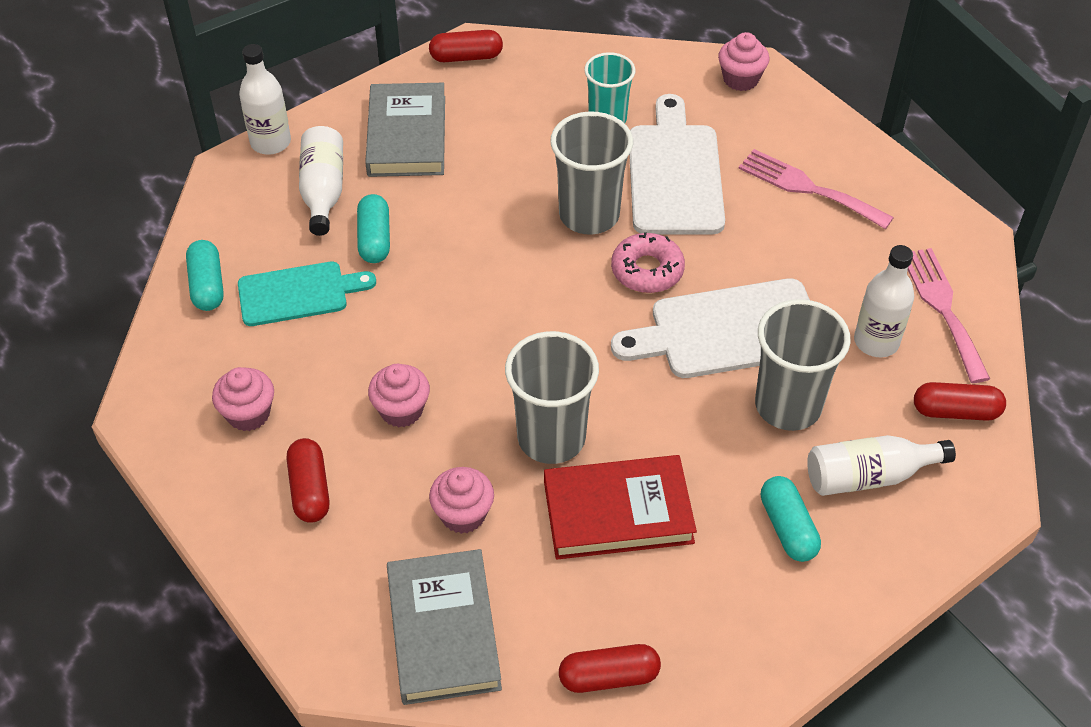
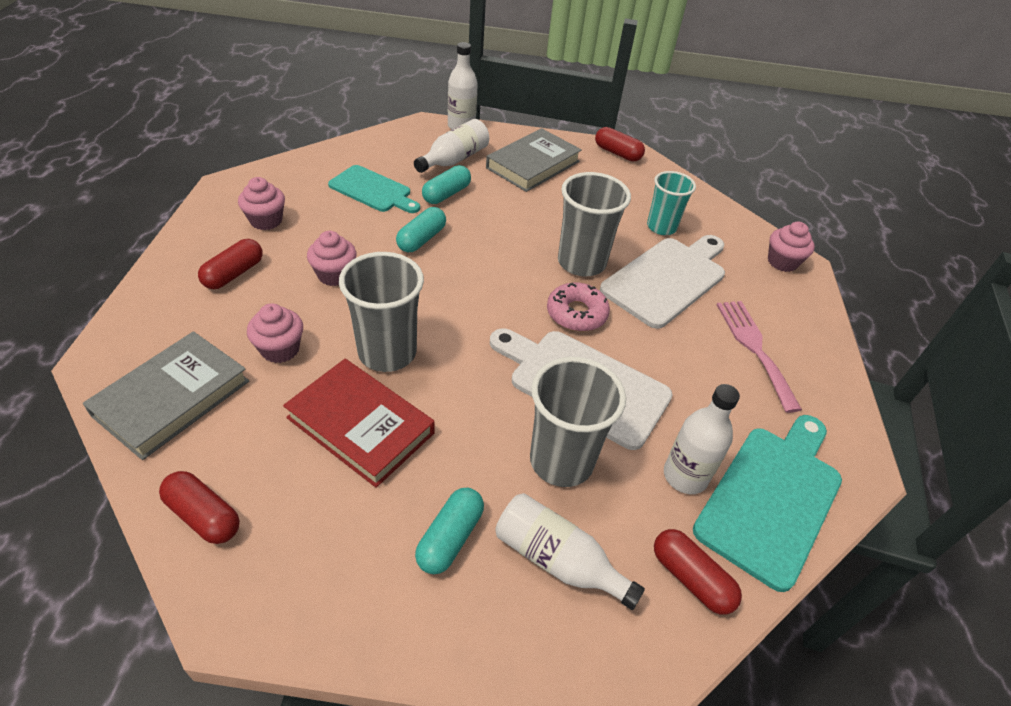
camera: 40 degrees right, 5 degrees down
turquoise capsule [186,240,224,311] -> turquoise capsule moved to [396,207,446,252]
pink fork [908,248,990,383] -> turquoise cutting board [693,415,842,592]

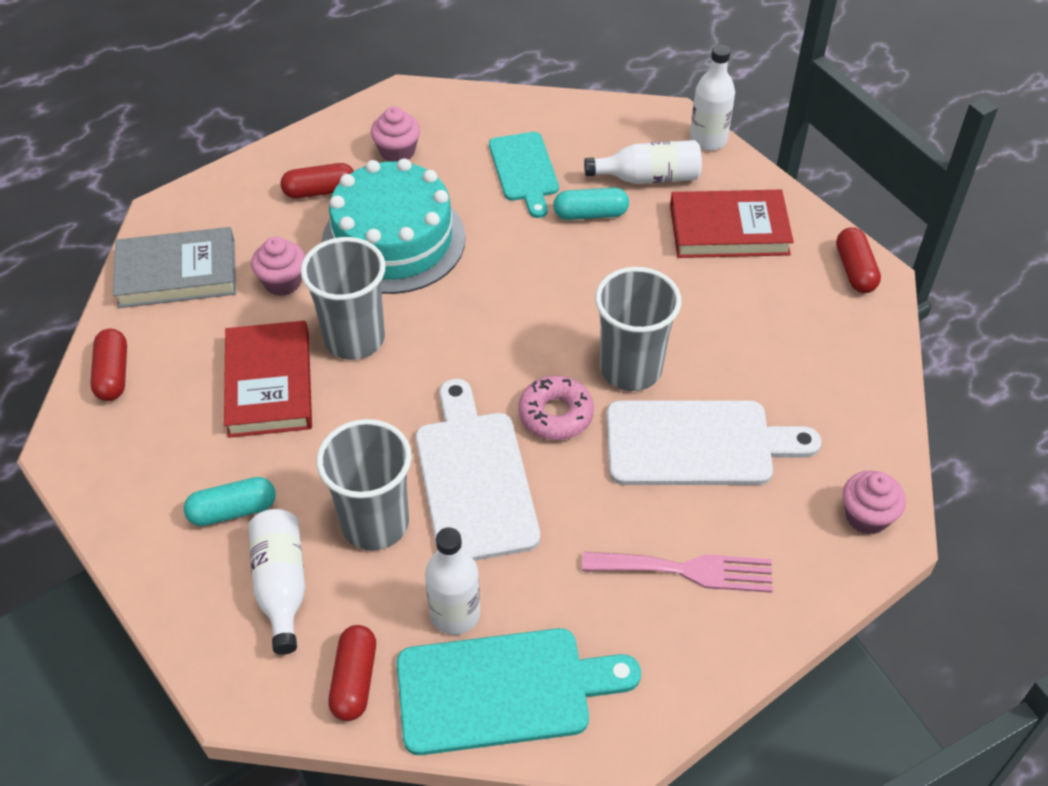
camera: 50 degrees right, 5 degrees up
pink cupcake [307,231,357,286] -> turquoise cake [321,158,465,294]
turquoise capsule [396,207,446,252] -> none
grey book [486,128,582,192] -> red book [670,190,794,258]
turquoise cup [647,171,696,235] -> none
pink fork [716,301,802,413] -> pink fork turned 60 degrees clockwise [582,552,773,593]

